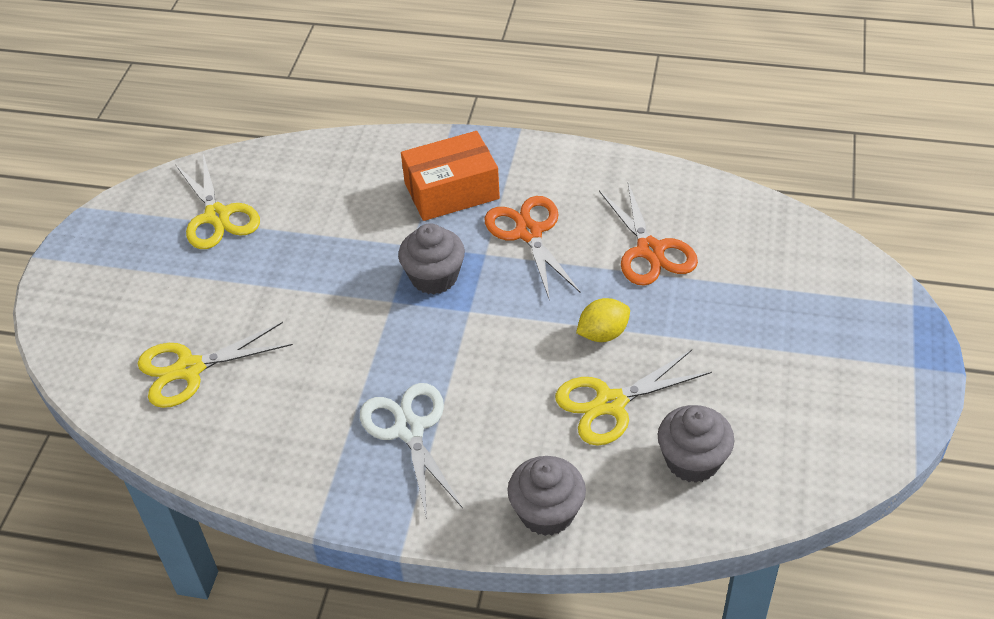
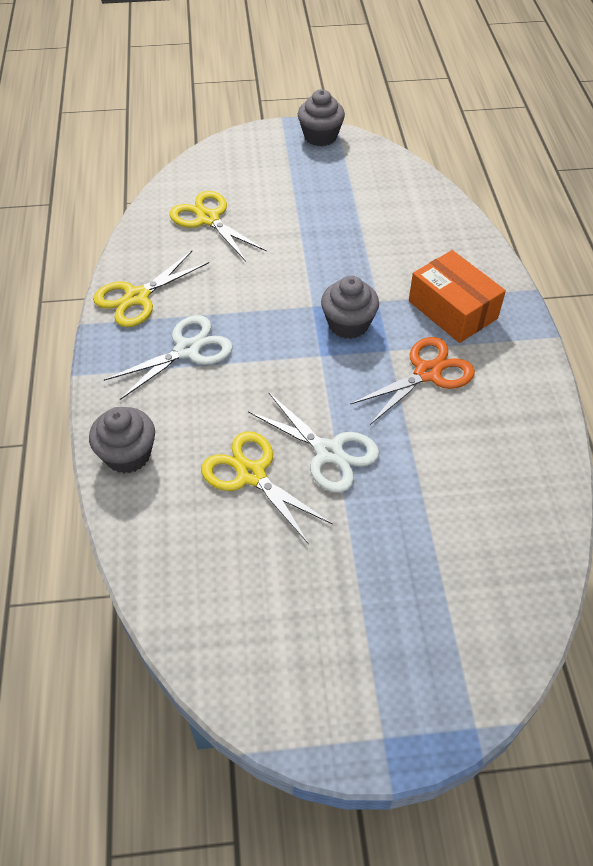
camera: 70 degrees right, 5 degrees up
yellow scissors [175,154,260,249] -> yellow scissors moved to [93,251,209,327]
yellow lemon [576,298,630,342] -> white scissors [248,392,379,493]
orange scissors [599,183,698,286] -> none
grey cupcake [658,405,734,483] -> grey cupcake moved to [298,89,345,146]

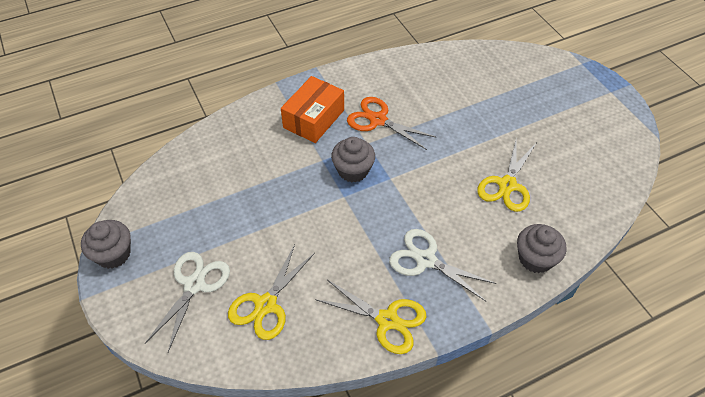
camera: 110 degrees left, 0 degrees up
white scissors [248,392,379,493] -> white scissors moved to [145,252,230,352]

